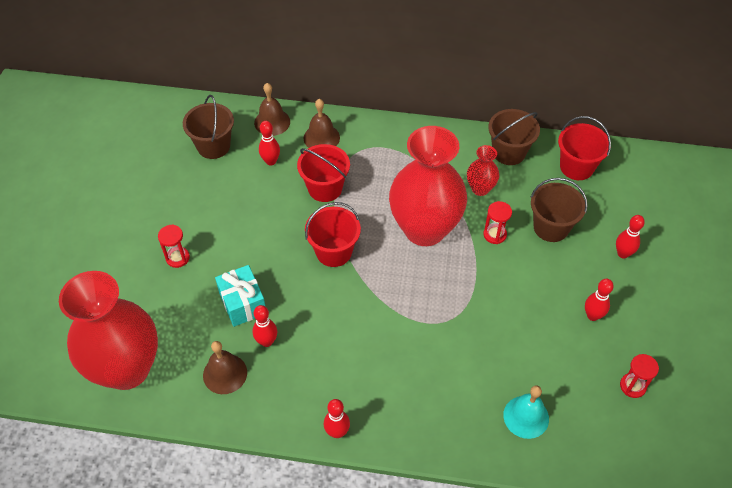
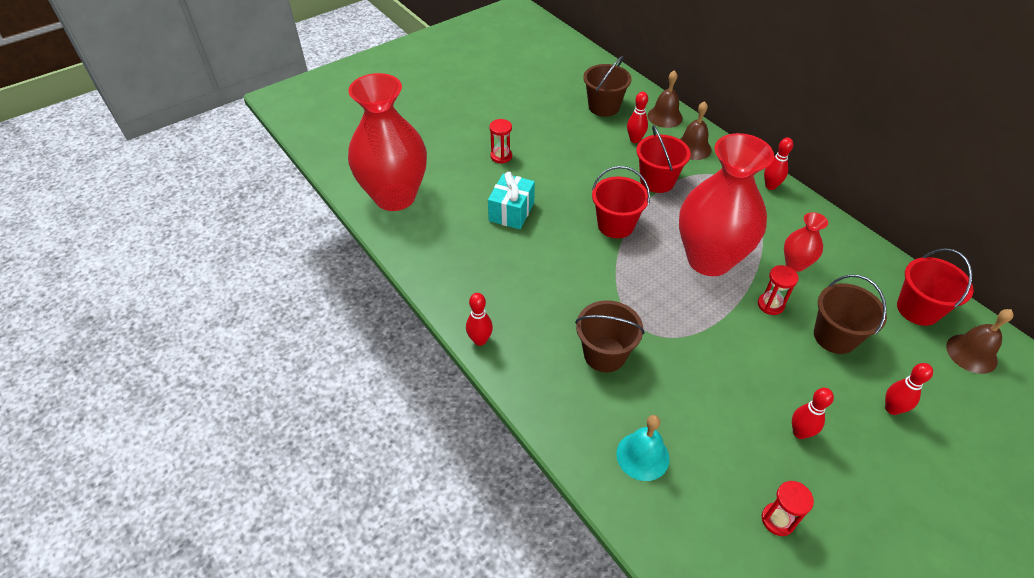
camera: 45 degrees right, 5 degrees down
brown bell [203,341,247,394] -> brown bell moved to [946,309,1014,374]
red bowling pin [253,305,277,347] -> red bowling pin moved to [764,137,793,190]
brown bucket [488,109,540,165] -> brown bucket moved to [575,300,644,372]

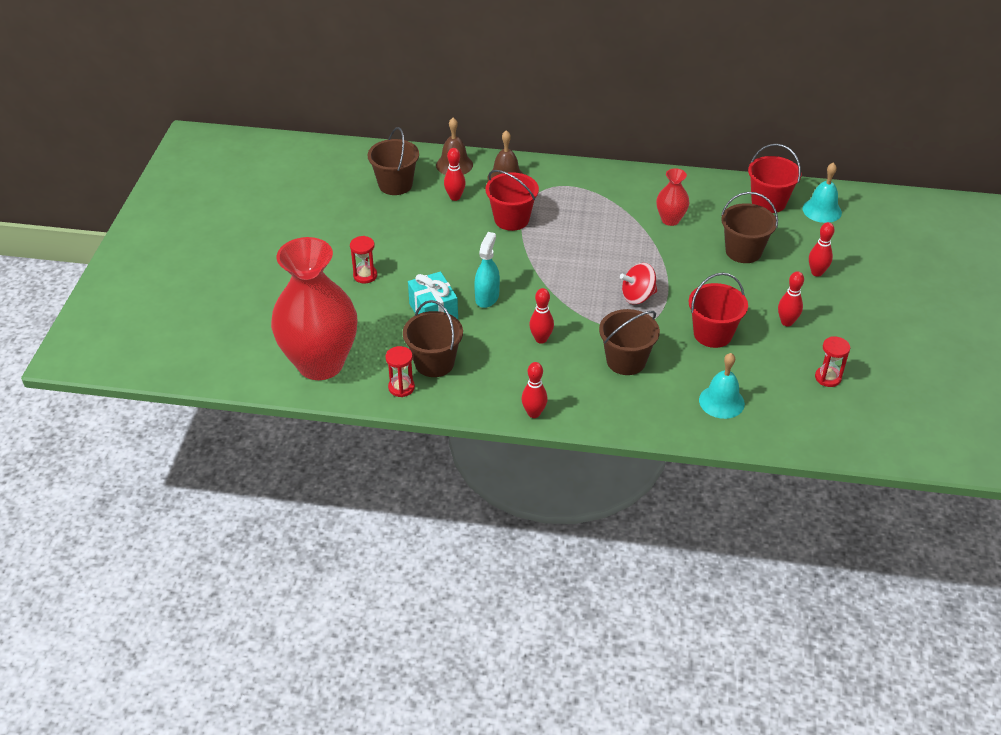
camera: 45 degrees left, 5 degrees down
red bucket [592,166,650,238] -> red bucket moved to [689,272,748,348]
red vase [679,133,774,276] -> none
red hourglass [758,265,799,315] -> red hourglass moved to [385,346,415,397]
red bowling pin [764,137,793,190] -> red bowling pin moved to [529,288,554,344]
brown bell [946,309,1014,374] -> turquoise bell [803,162,842,223]
none -> brown bucket [403,300,463,377]
none -> turquoise spray bottle [474,232,500,308]
none -> red spinning top [620,263,657,304]

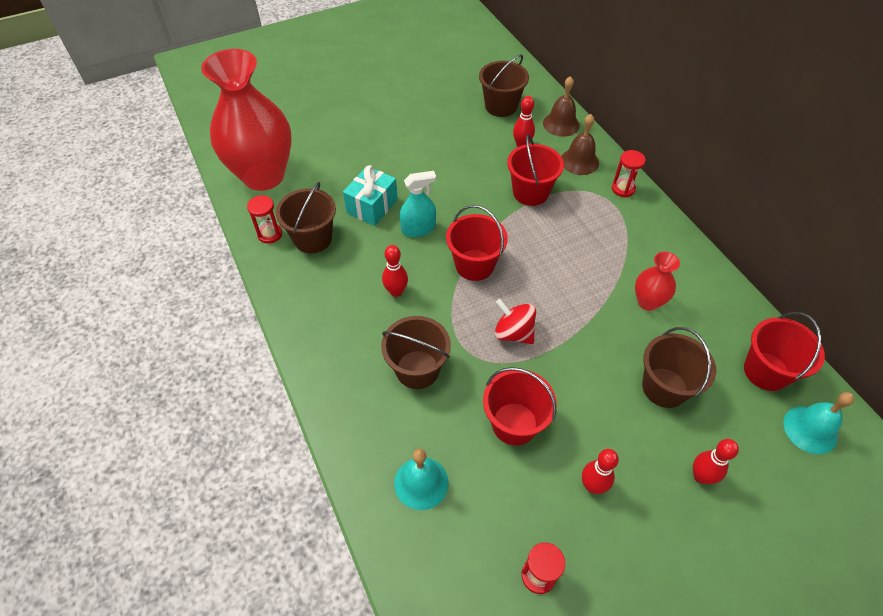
camera: 55 degrees right, 10 degrees up
red hourglass [350,236,377,283] -> red hourglass moved to [612,150,646,197]
red bowling pin [521,362,548,418] -> none
none -> red bucket [446,205,508,281]

